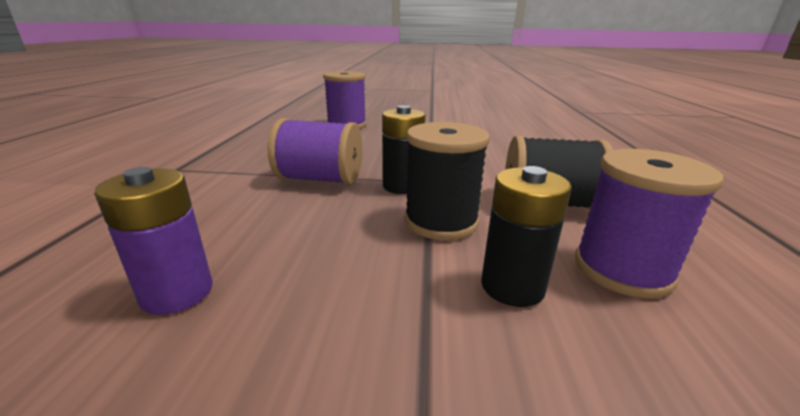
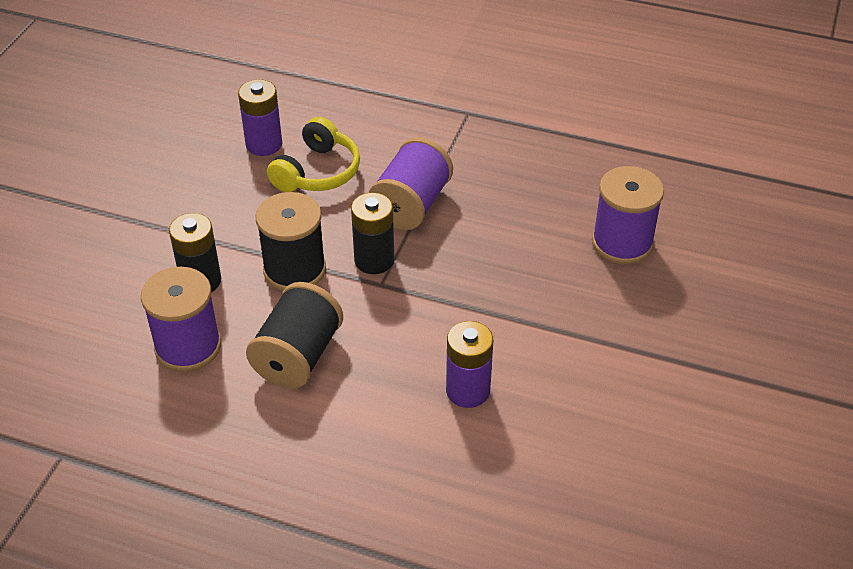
camera: 105 degrees right, 20 degrees up
none -> yellow headphones [267,117,360,192]
none -> purple battery [446,321,493,408]

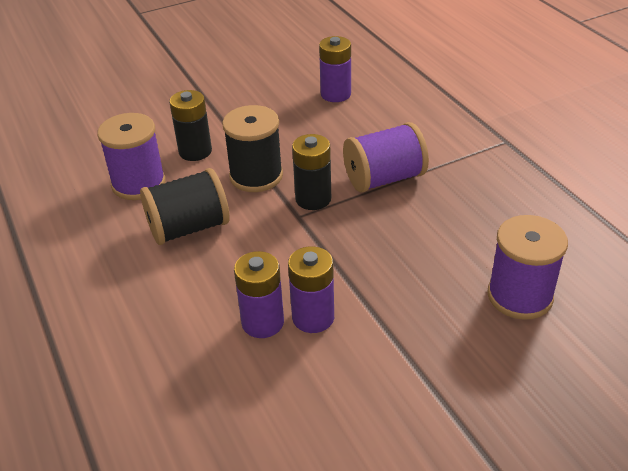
camera: 45 degrees right, 5 degrees down
yellow headphones [267,117,360,192] -> none
none -> purple battery [288,246,334,333]

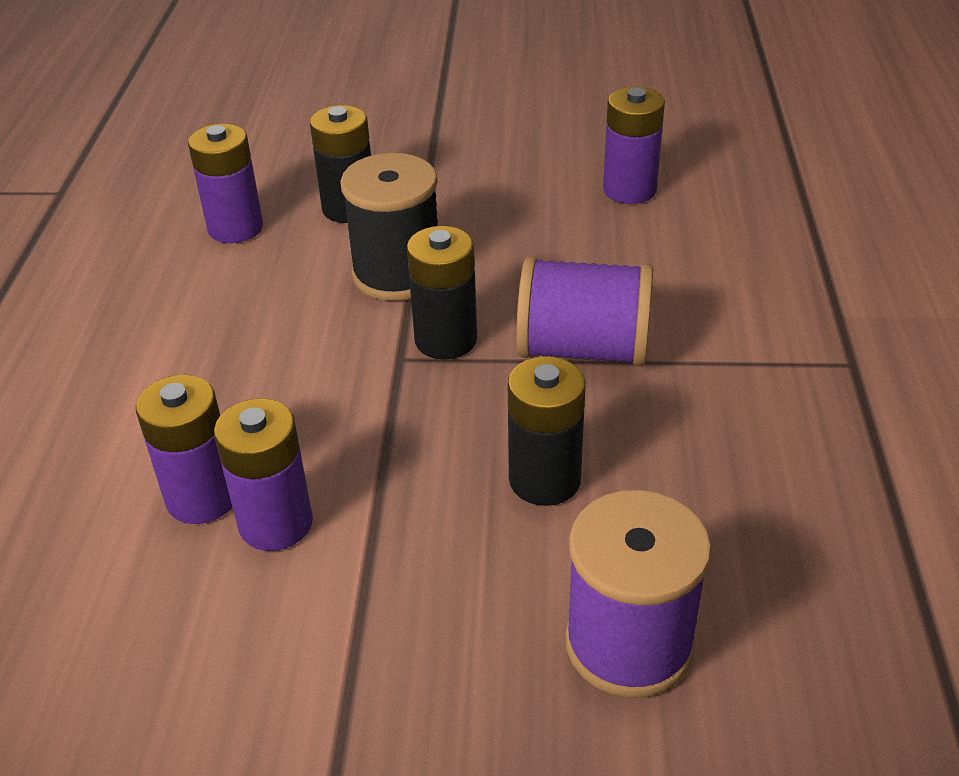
camera: 30 degrees right, 0 degrees up
purple spool [97,113,166,200] -> purple battery [188,124,263,243]
black spool [140,168,230,245] -> none
none -> black battery [508,356,586,506]

